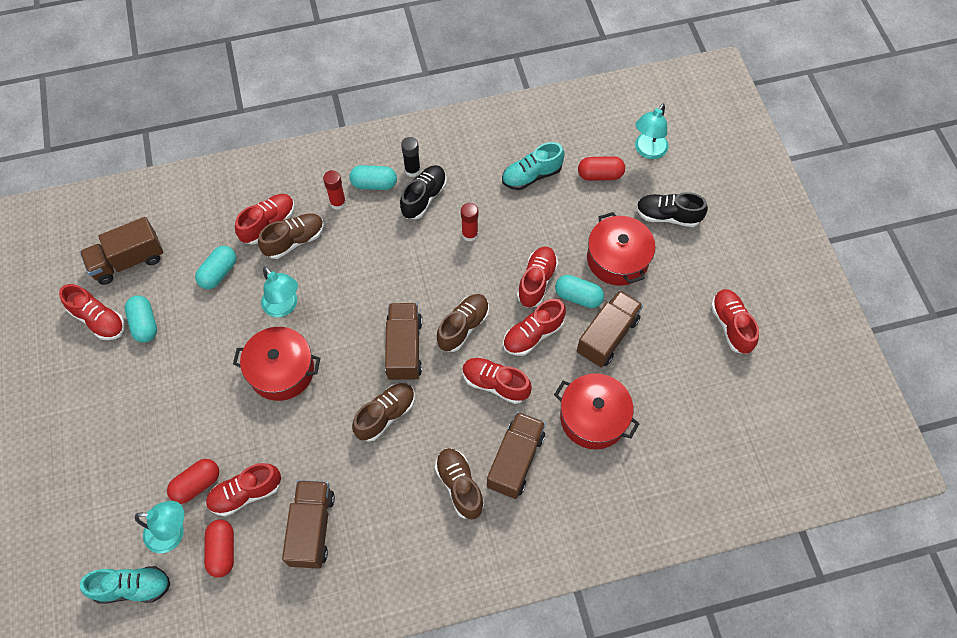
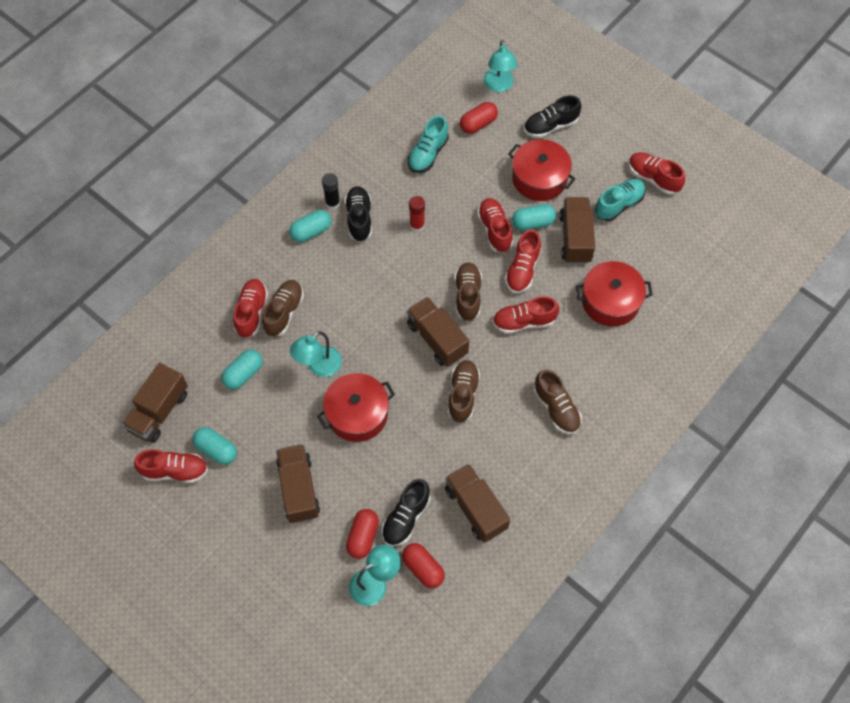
camera: 35 degrees left, 0 degrees up
turquoise shoe [80,566,170,604] -> turquoise shoe moved to [595,179,646,221]
turquoise capsule [195,246,236,289] -> turquoise capsule turned 45 degrees clockwise [221,349,262,389]
red shoe [206,463,281,517] -> black shoe [382,479,431,546]
turquoise lamp [261,267,298,317] -> turquoise lamp turned 120 degrees clockwise [290,331,342,377]
red glue stick [323,170,346,210] -> none
brown shoe [435,448,484,519] -> brown shoe turned 150 degrees counterclockwise [534,369,582,434]
brown truck [487,411,545,499] -> brown truck moved to [276,444,320,523]

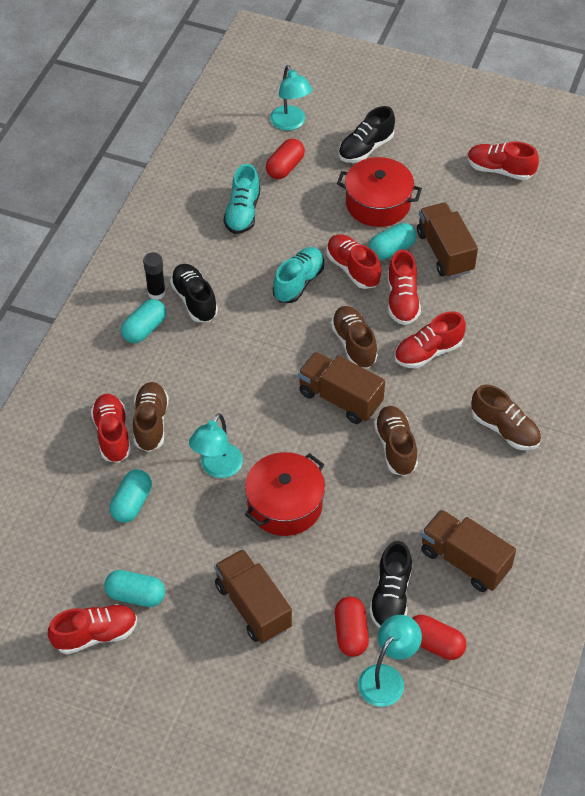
camera: 20 degrees left, 10 degrees down
brown truck [122,362,188,443] -> none
red glue stick [409,196,425,232] -> none
red pot [576,261,653,327] -> none
turquoise shoe [595,179,646,221] -> turquoise shoe moved to [273,247,324,303]

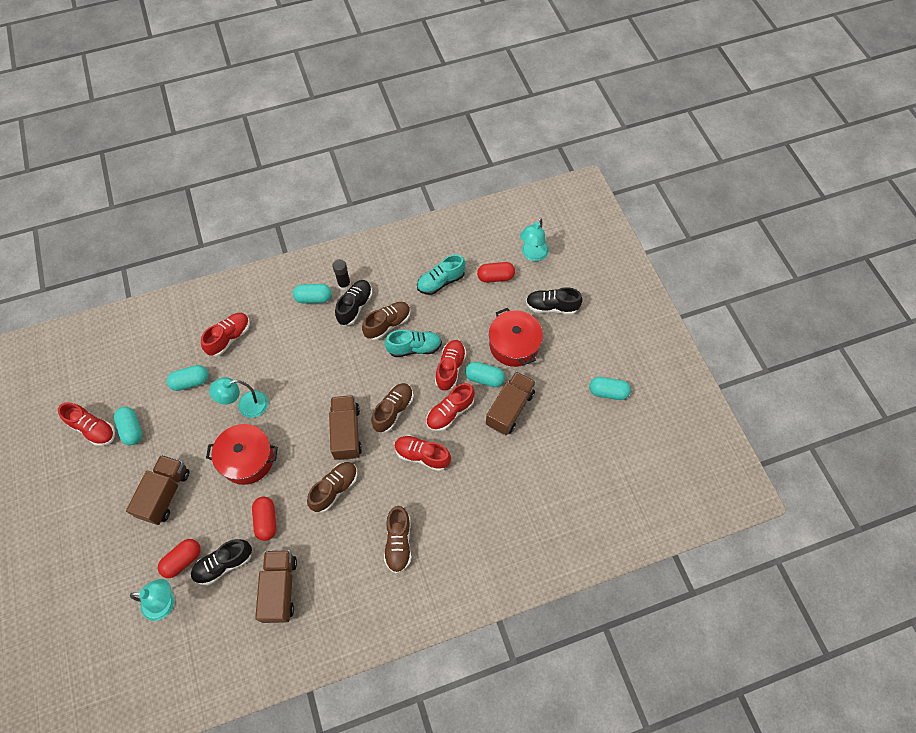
camera: 50 degrees right, 10 degrees up
brown shoe [133,382,169,452] -> brown shoe moved to [362,302,411,340]
red capsule [412,615,466,660] -> red capsule moved to [252,496,276,541]
red shoe [467,142,539,180] -> turquoise capsule [589,377,631,400]

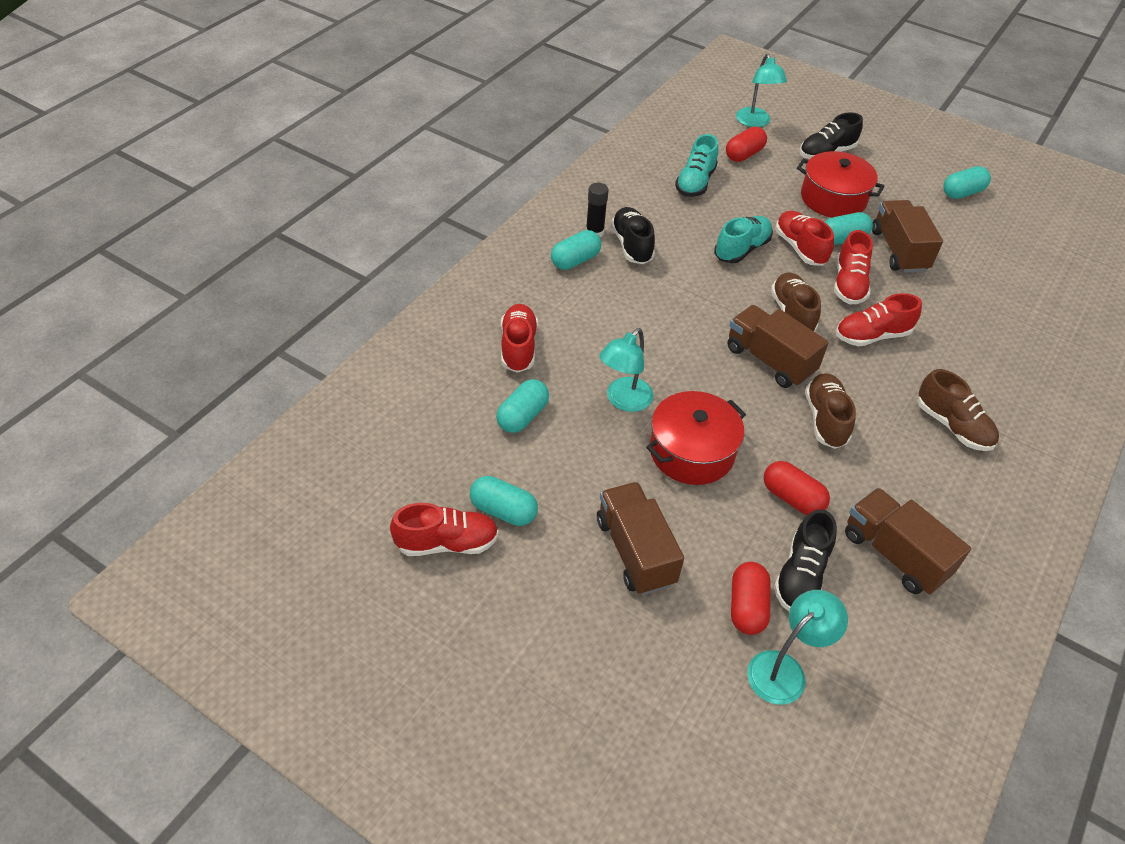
camera: 40 degrees left, 15 degrees down
brown shoe [362,302,411,340] -> none

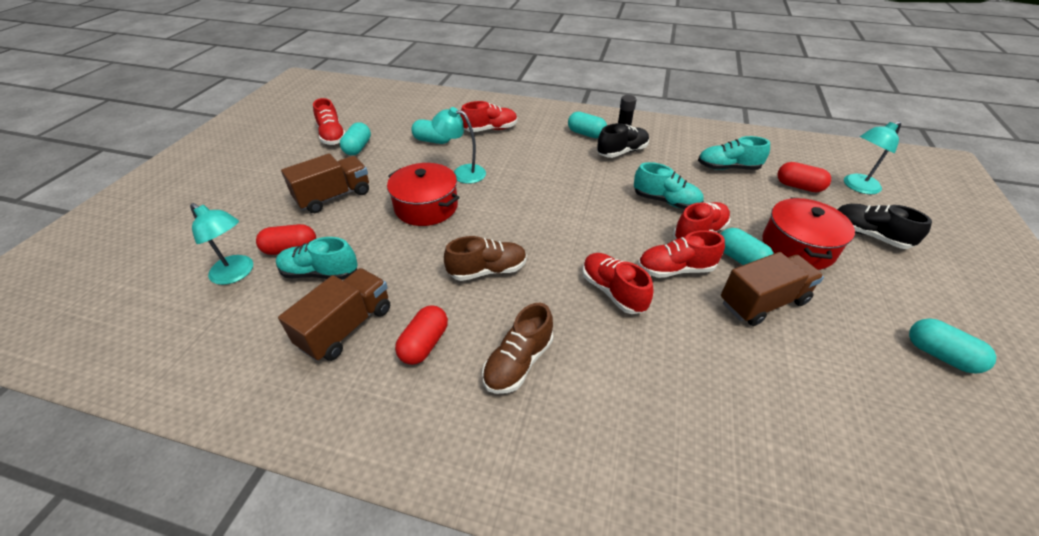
camera: 75 degrees right, 5 degrees down
brown truck [727,305,829,388] -> none
red capsule [764,461,830,515] -> red capsule moved to [395,306,448,365]
brown shoe [771,272,821,332] -> none
black shoe [774,509,837,612] -> turquoise shoe [276,237,357,280]

